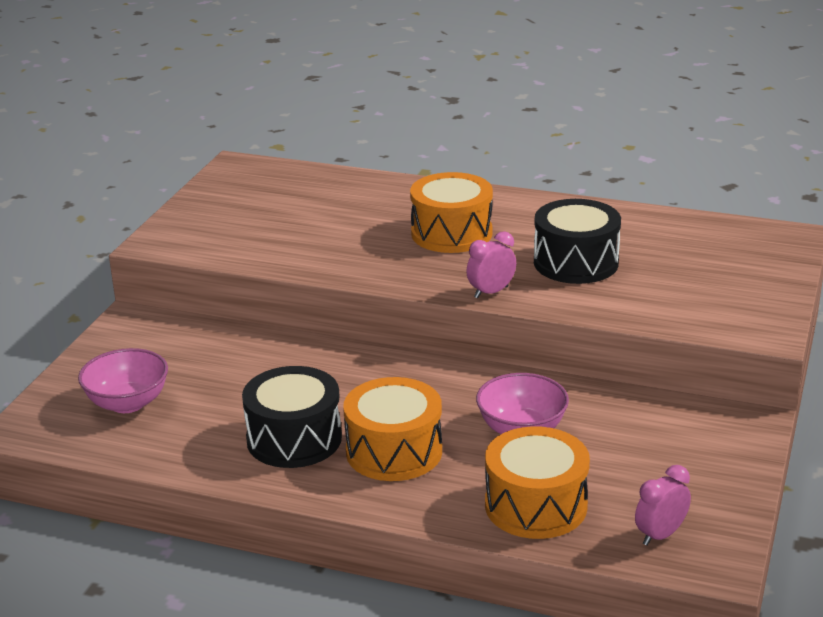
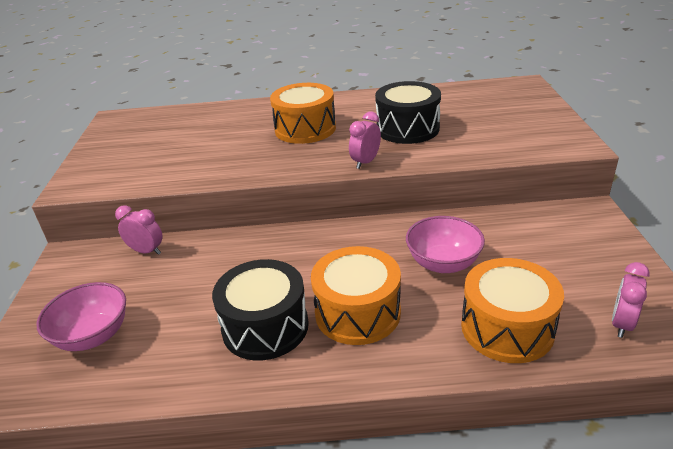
camera: 20 degrees left, 5 degrees up
none -> pink clock [115,205,163,255]

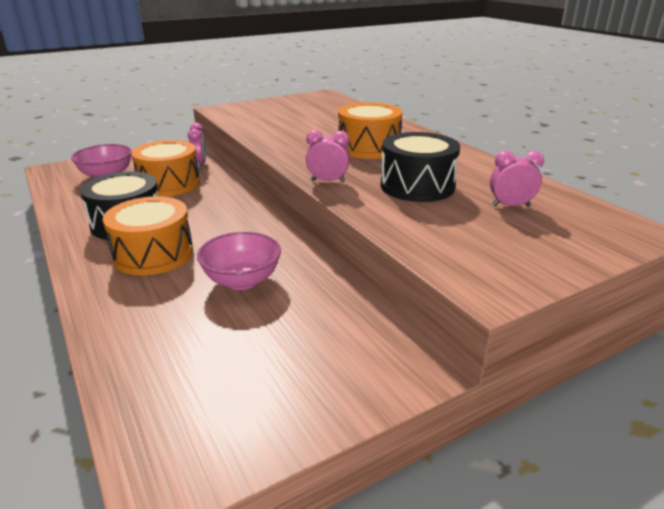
camera: 60 degrees right, 5 degrees down
orange drum [461,258,564,363] -> orange drum moved to [131,140,200,197]
pink clock [612,262,650,338] -> pink clock moved to [490,151,544,206]

